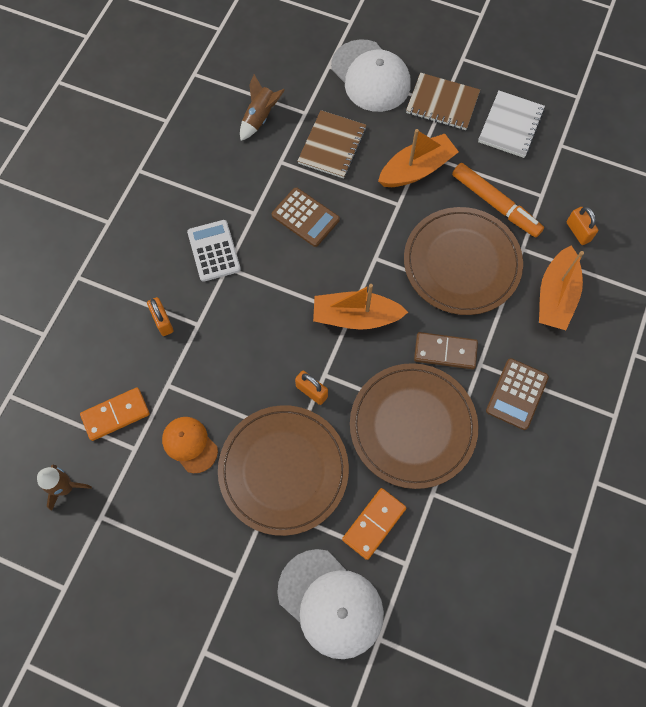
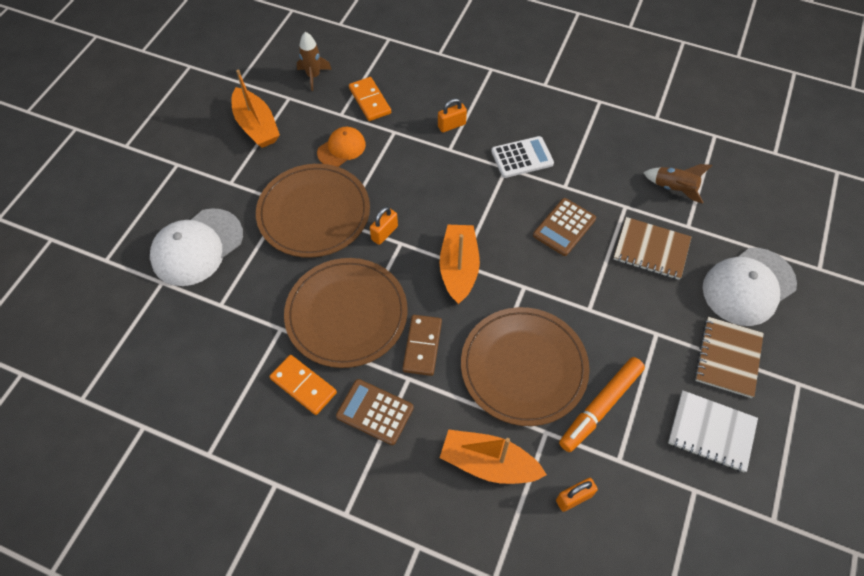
camera: 90 degrees right, 10 degrees down
orange domino [342,488,406,560] -> orange domino moved to [269,355,337,415]
orange boat [378,129,459,187] -> orange boat moved to [232,70,280,148]

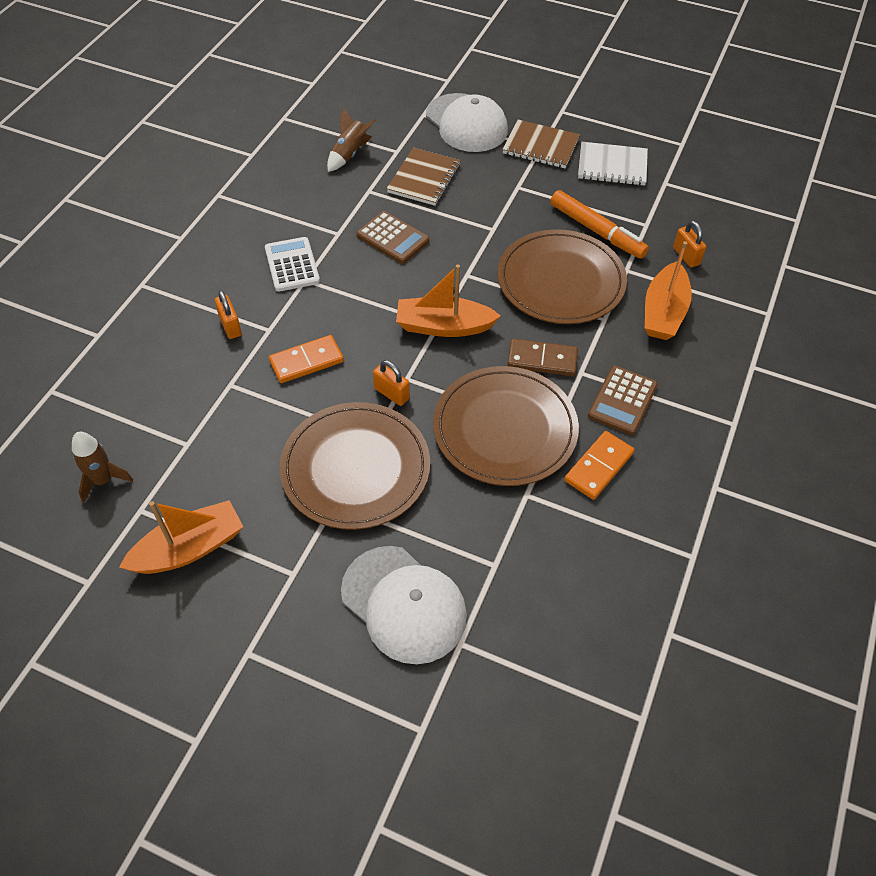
camera: 90 degrees left, 5 degrees down
orange cap [317,127,366,167] -> none
orange domino [349,77,391,121] -> orange domino moved to [269,335,344,383]
white notebook [668,390,758,472] -> white notebook turned 75 degrees clockwise [578,142,648,186]

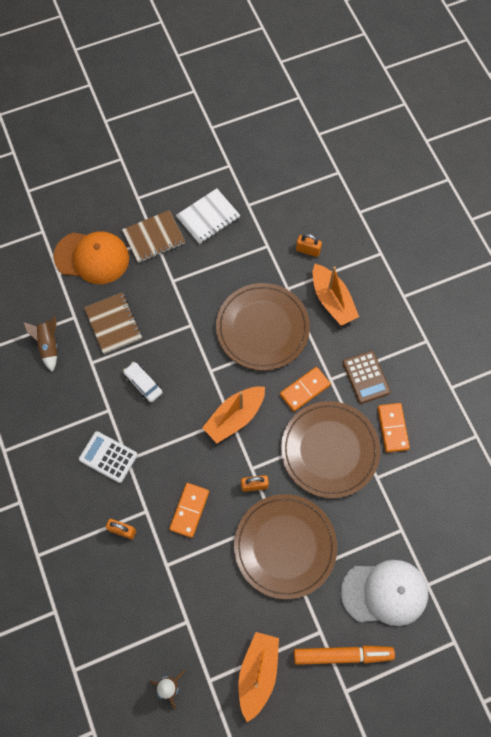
camera: 45 degrees left, 15 degrees up
brown calculator [357,211,429,264] -> white car [123,362,163,402]
white cap [426,93,508,152] -> orange cap [53,231,129,284]
brown domino [507,339,578,376] -> orange domino [280,367,331,412]
orange marker [550,190,649,259] -> orange marker moved to [294,646,395,665]

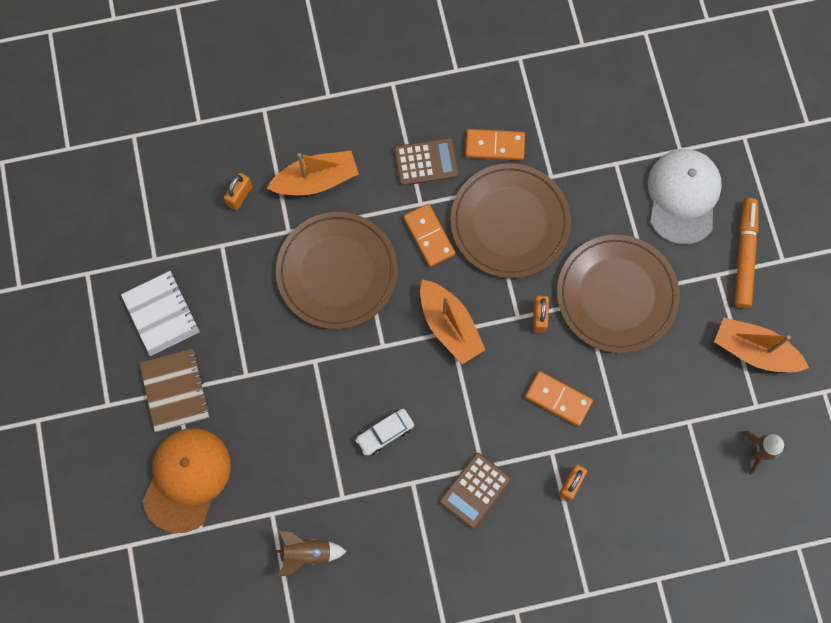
camera: 80 degrees left, 5 degrees up
white calculator [79,431,138,483] -> brown calculator [440,453,511,529]
brown notebook [84,292,142,354] -> none

